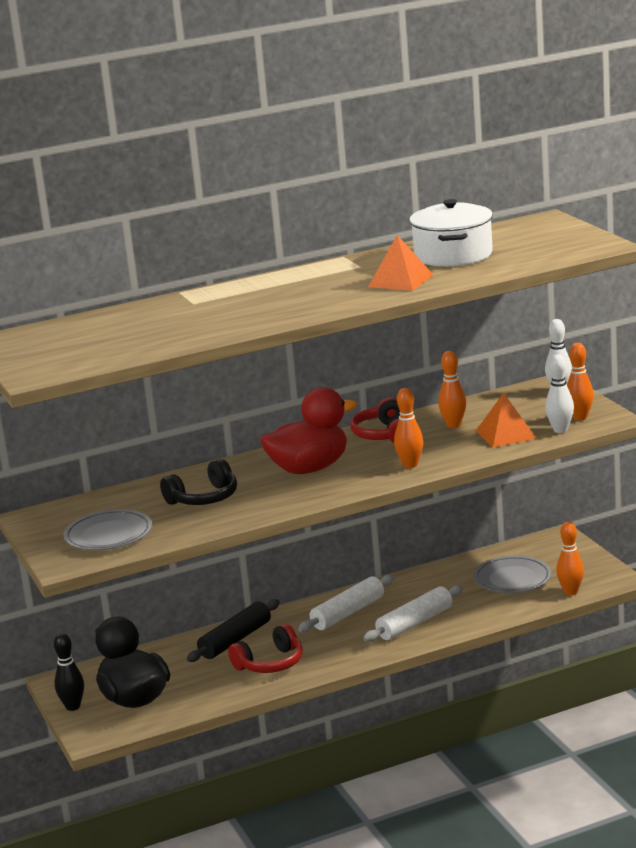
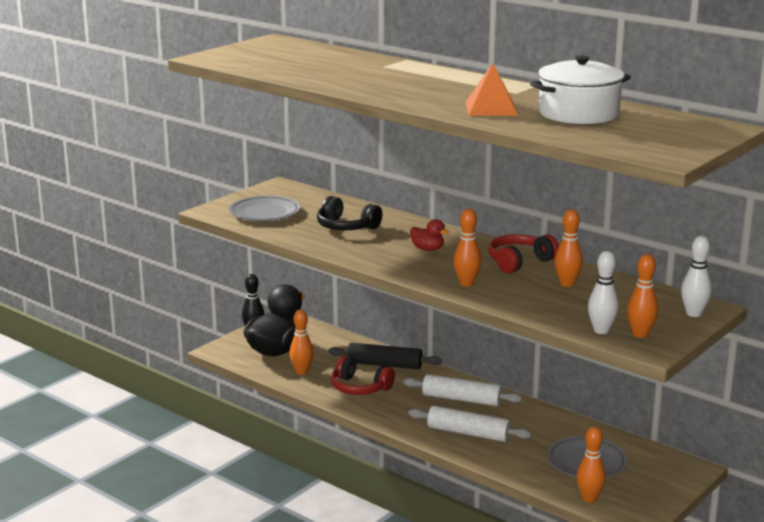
camera: 60 degrees right, 0 degrees up
red duck [260,387,357,474] -> red duck [410,219,449,251], size x0.46
orange pyramid [476,393,537,448] -> none
none -> orange bowling pin [289,309,314,375]

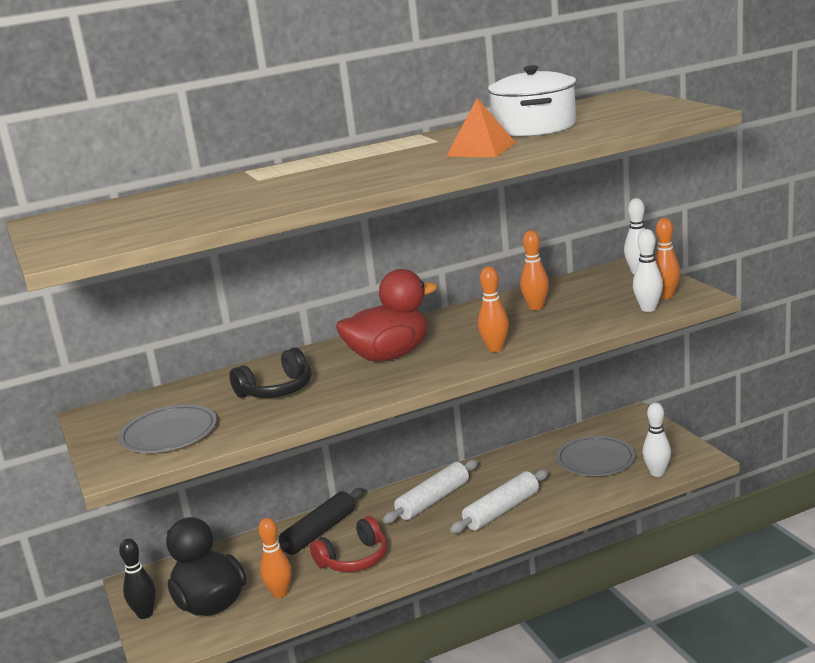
camera: 60 degrees left, 0 degrees up
red duck [410,219,449,251] -> red duck [336,269,437,362], size x2.19
red headphones [488,234,559,273] -> none
orange bowling pin [576,427,606,503] -> white bowling pin [643,403,671,477]

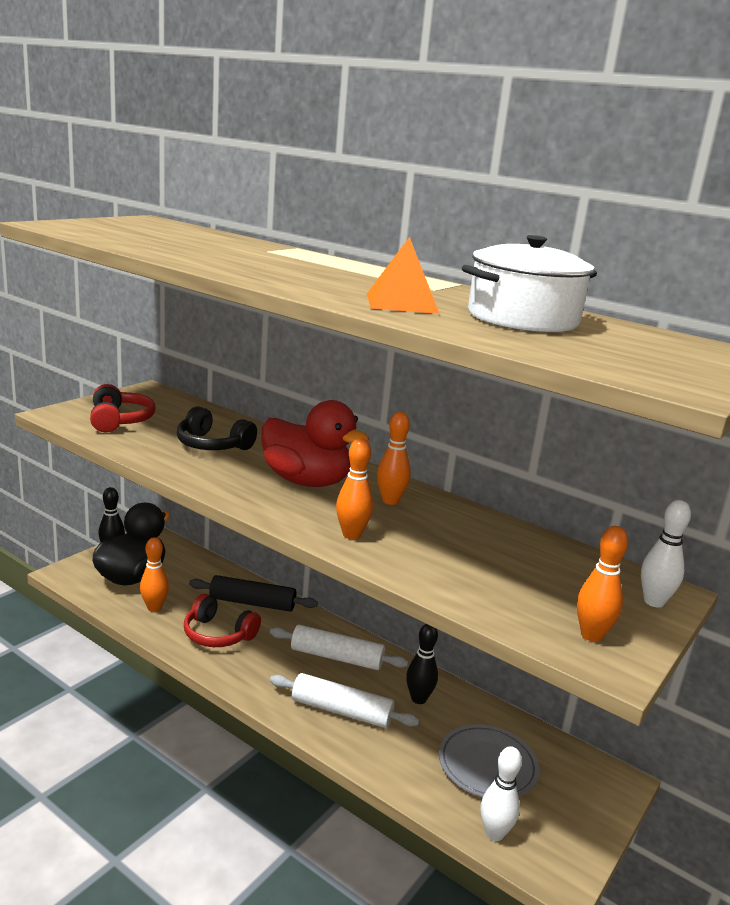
camera: 55 degrees right, 0 degrees up
grey plate [119,404,217,453] -> red headphones [90,384,156,432]
orange bowling pin [520,230,549,310] -> orange bowling pin moved to [377,412,411,505]
white bowling pin [633,229,663,312] -> none
none -> black bowling pin [406,624,438,704]

